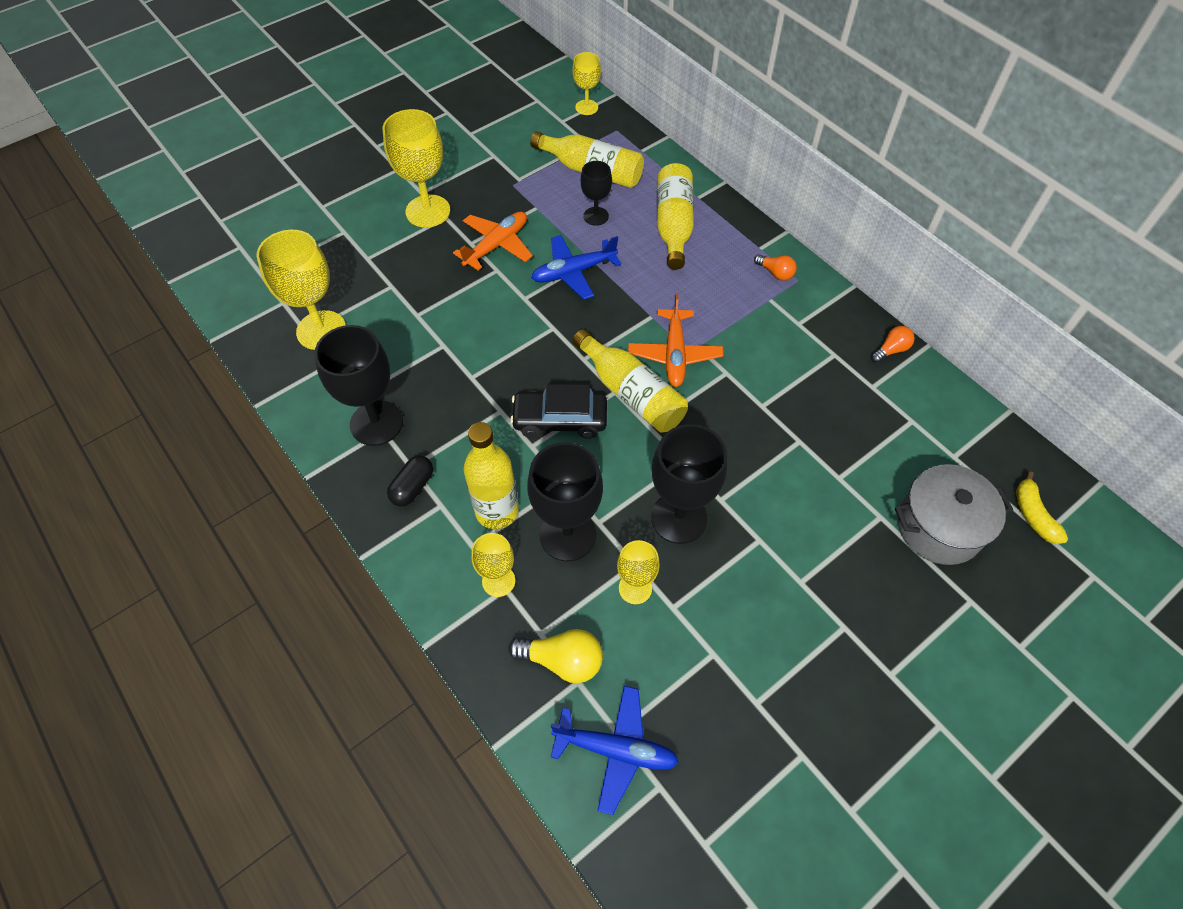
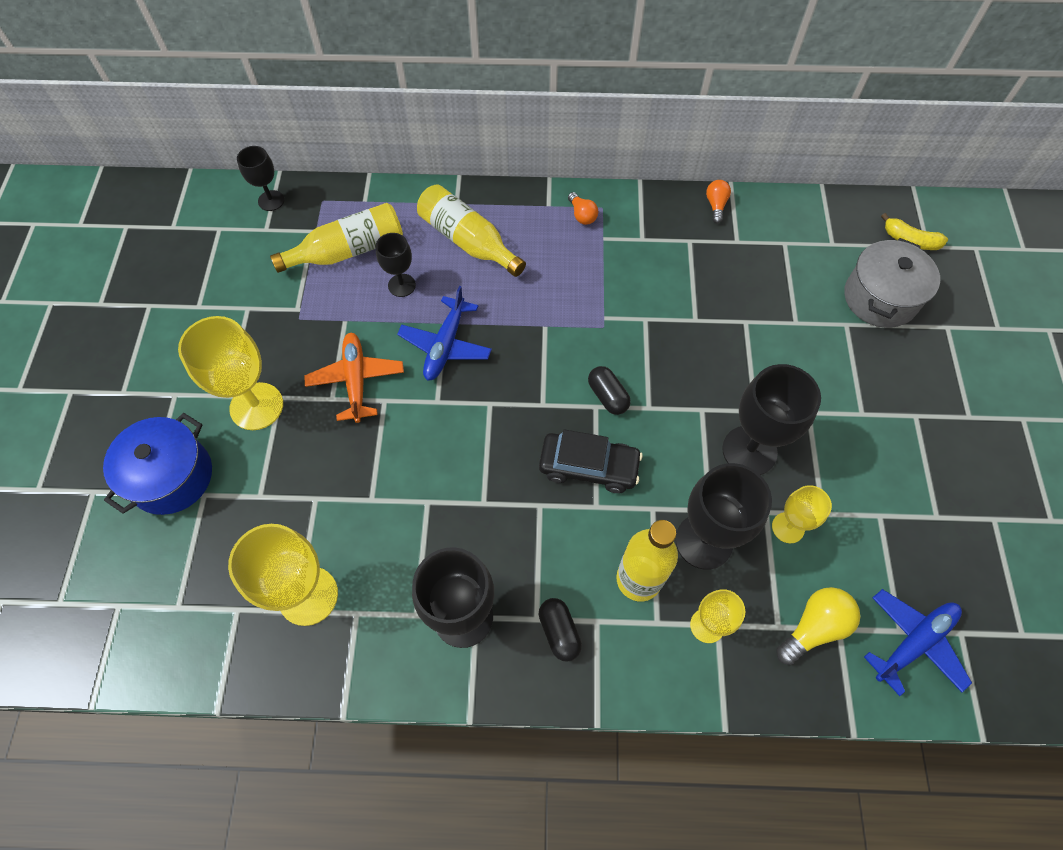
camera: 50 degrees left, 5 degrees up
black car [510,384,607,439] -> black car turned 120 degrees counterclockwise [539,430,643,493]
yellow goblet [572,52,601,115] -> black goblet [237,146,284,211]
yellow bottle [573,329,688,433] -> black capsule [588,366,631,415]
orange plane [628,294,723,387] -> none
orange light bulb [754,254,797,281] -> orange light bulb turned 75 degrees clockwise [568,192,598,225]
none -> blue pot [103,413,212,515]

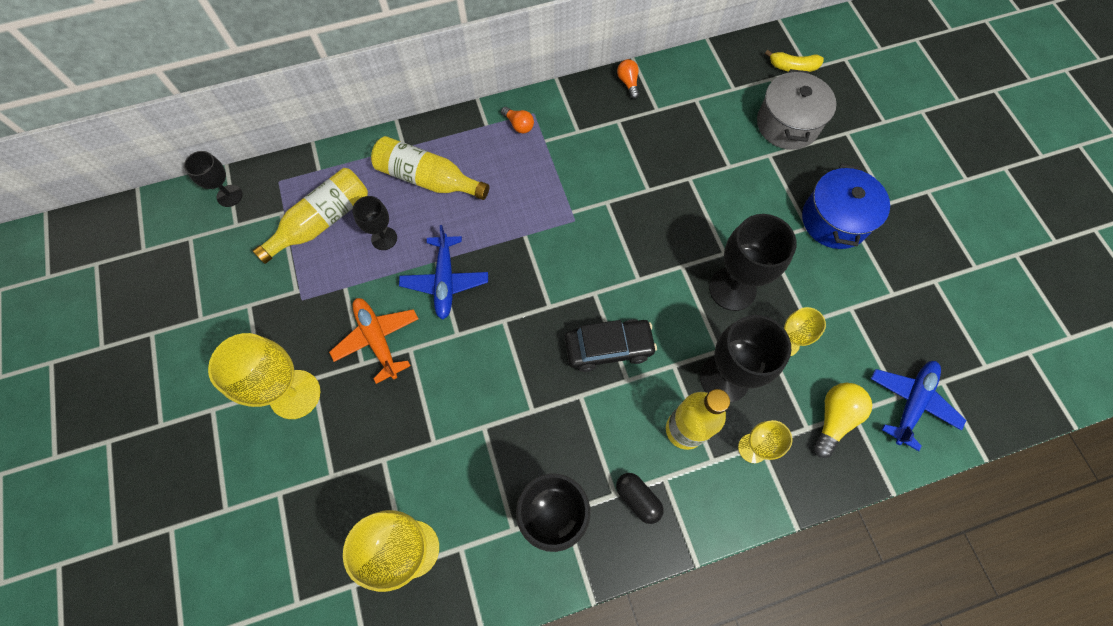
camera: 20 degrees left, 5 degrees up
blue pot [103,413,212,515] -> blue pot moved to [802,164,890,249]
black capsule [588,366,631,415] -> none

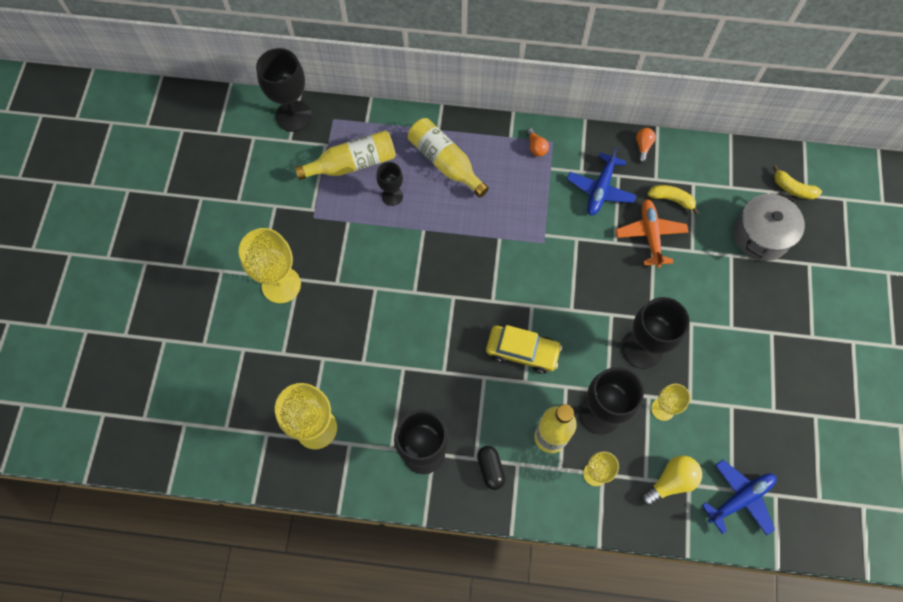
camera: 25 degrees right, 0 degrees up
black goblet [184,151,243,207] -> black goblet [256,48,312,132], size x1.76
orange plane [329,298,418,384] -> orange plane moved to [616,199,688,268]
blue plane [399,225,488,320] -> blue plane moved to [567,146,637,215]
black car [565,319,657,372] -> yellow car [486,325,562,374]
blue pot [802,164,890,249] -> none
none -> yellow banana [647,185,699,214]

